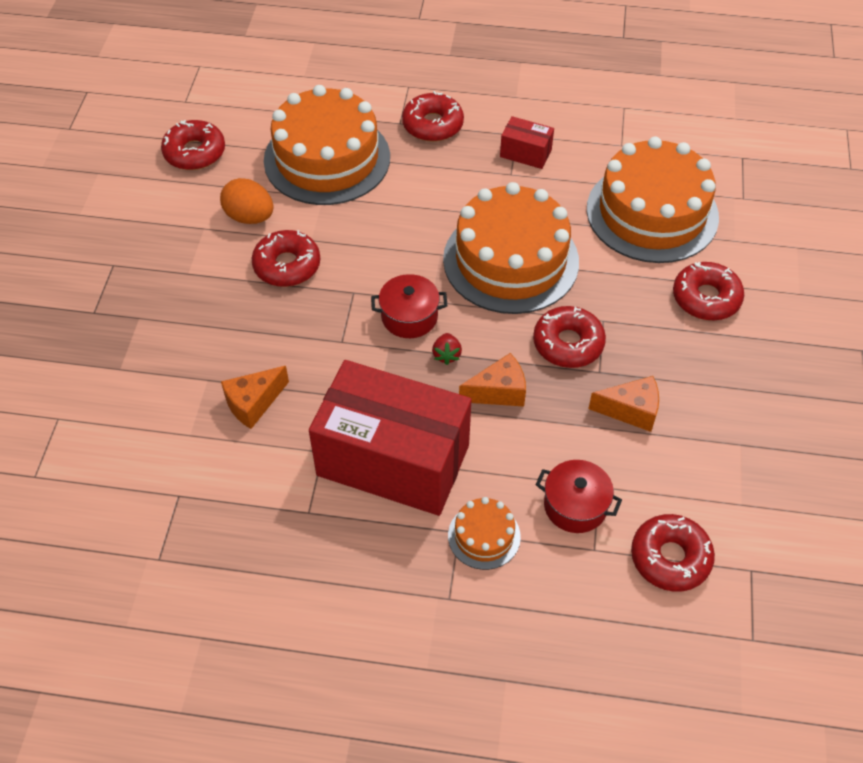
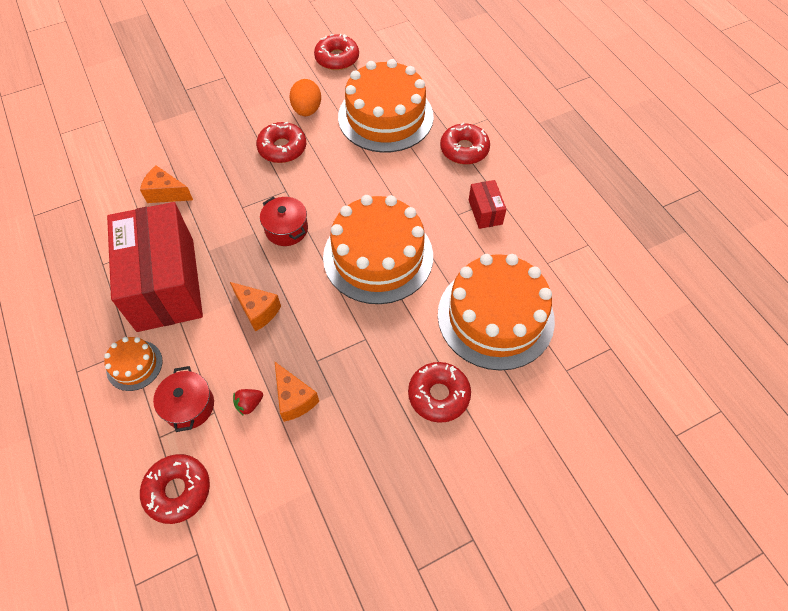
camera: 55 degrees right, 5 degrees up
red strawberry [432,333,462,365] -> red strawberry moved to [233,389,263,416]
red donut [533,306,606,368] -> none

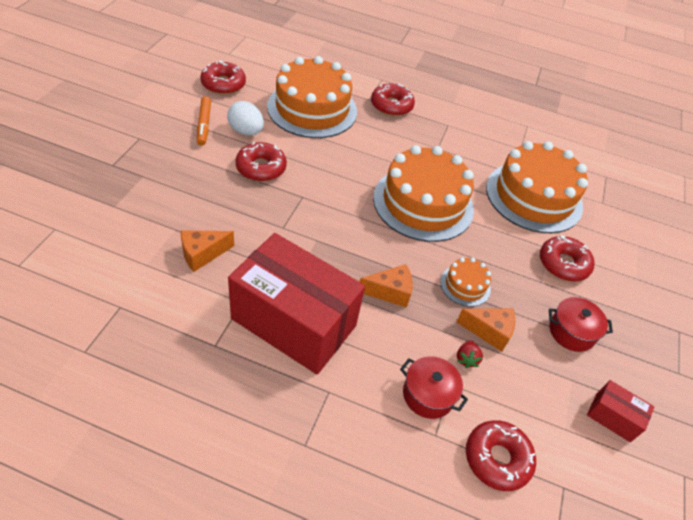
camera: 50 degrees left, 10 degrees down
orange cake [104,337,163,391] -> orange cake moved to [440,257,491,307]
red pot [260,197,308,246] -> red pot moved to [549,297,613,352]
orange egg [289,79,321,116] -> white egg [227,101,264,135]
red box [469,180,507,229] -> red box moved to [587,380,654,442]
none -> orange marker [197,96,211,146]

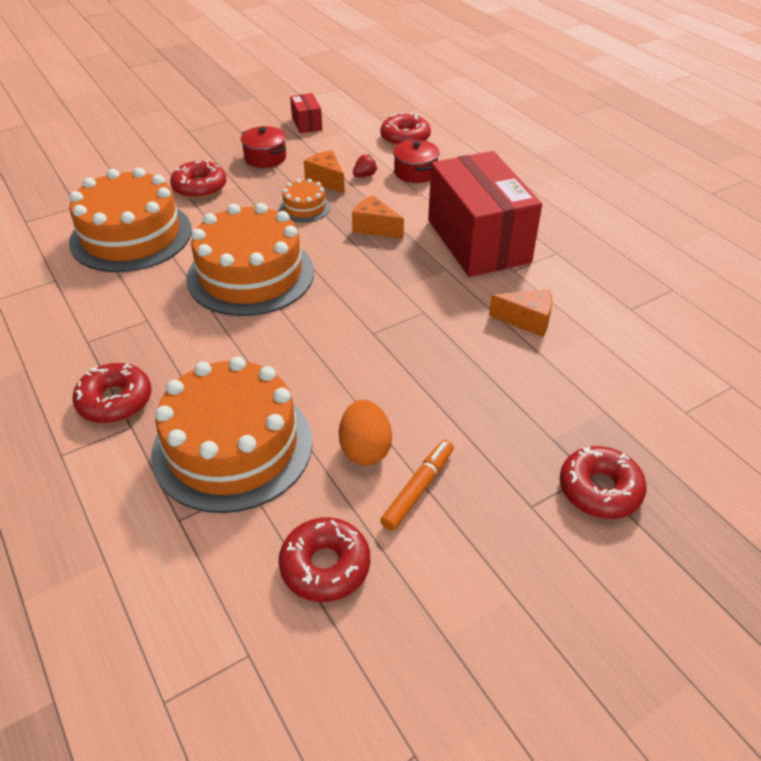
camera: 135 degrees left, 5 degrees down
white egg [227,101,264,135] -> orange egg [339,400,392,466]
red donut [236,142,287,182] -> red donut moved to [560,446,647,519]

